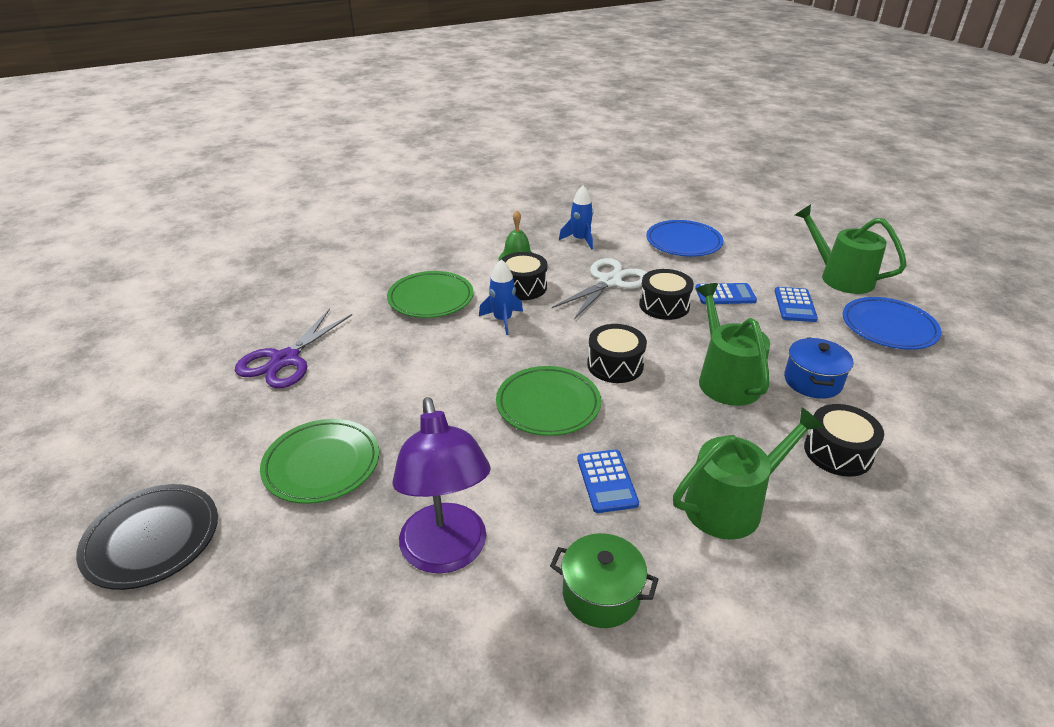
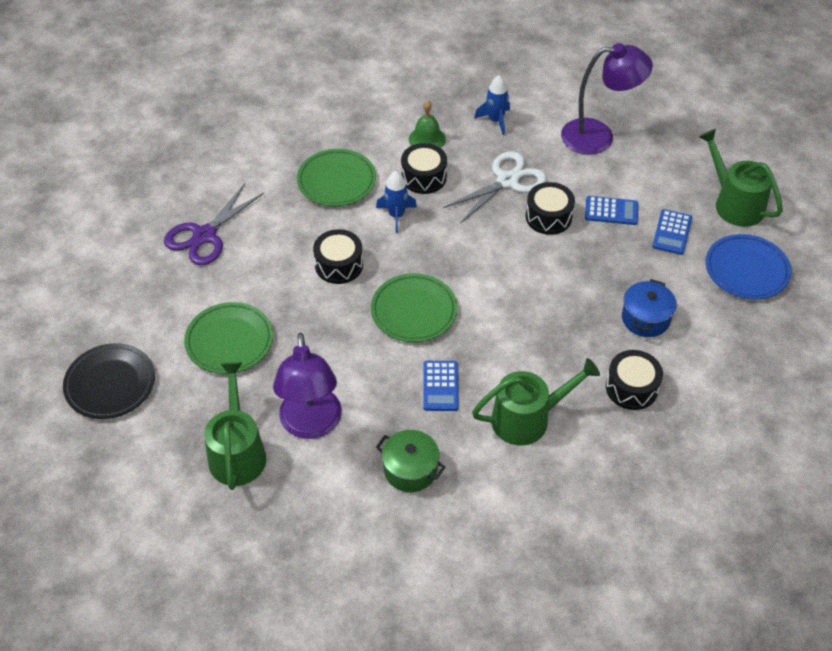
camera: 10 degrees right, 15 degrees up
black drum [587,324,647,383] -> black drum moved to [313,229,363,284]
blue plate [646,220,723,257] -> purple lamp [561,43,653,155]
green watering can [696,283,770,406] -> green watering can moved to [204,363,266,490]

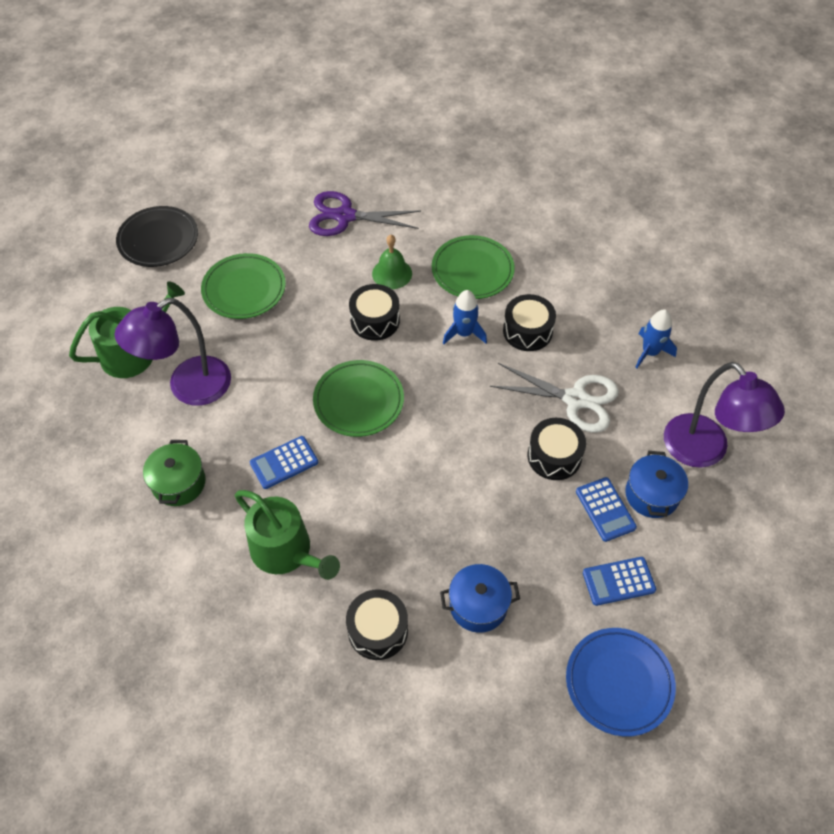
camera: 60 degrees right, 5 degrees up
green bell [409,100,446,148] -> green bell moved to [372,235,412,289]
green watering can [699,129,783,227] -> none
none -> blue pot [625,451,688,518]

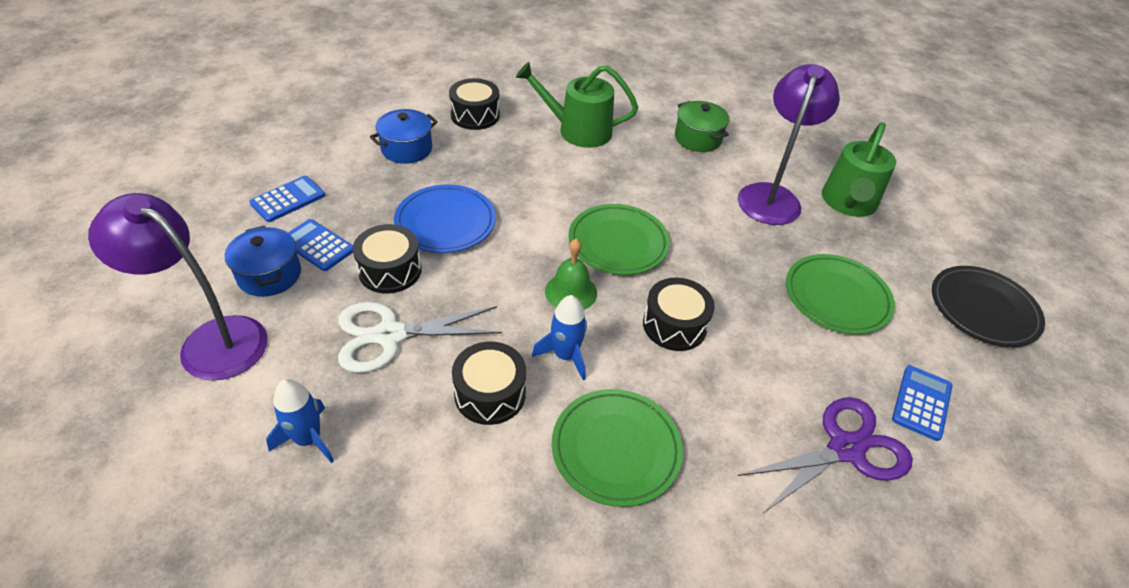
camera: 145 degrees right, 10 degrees down
blue calculator [250,436,318,489] -> blue calculator moved to [892,365,952,441]
green bell [372,235,412,289] -> green bell moved to [545,239,597,310]
blue plate [566,628,676,737] -> blue plate moved to [394,184,496,253]

